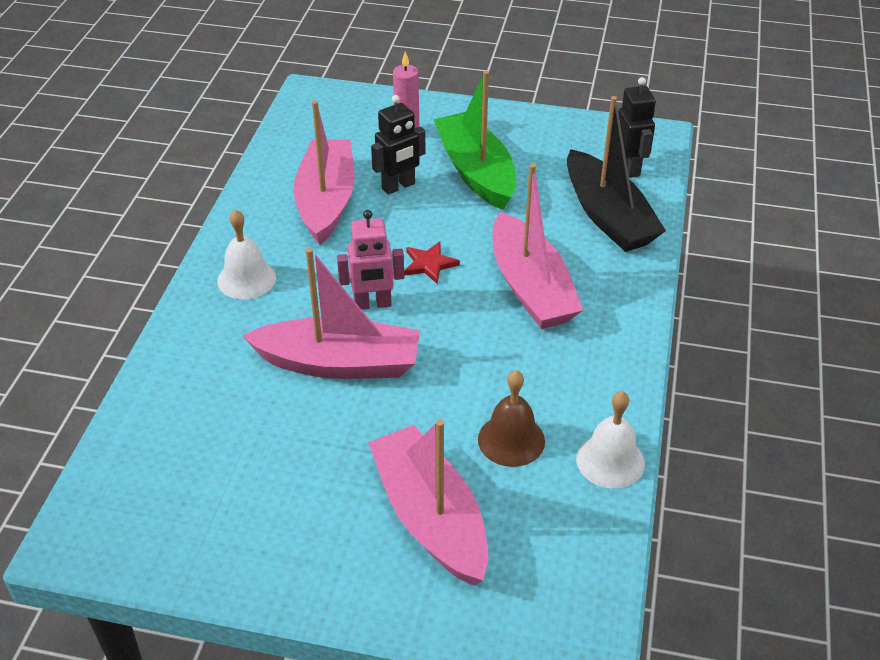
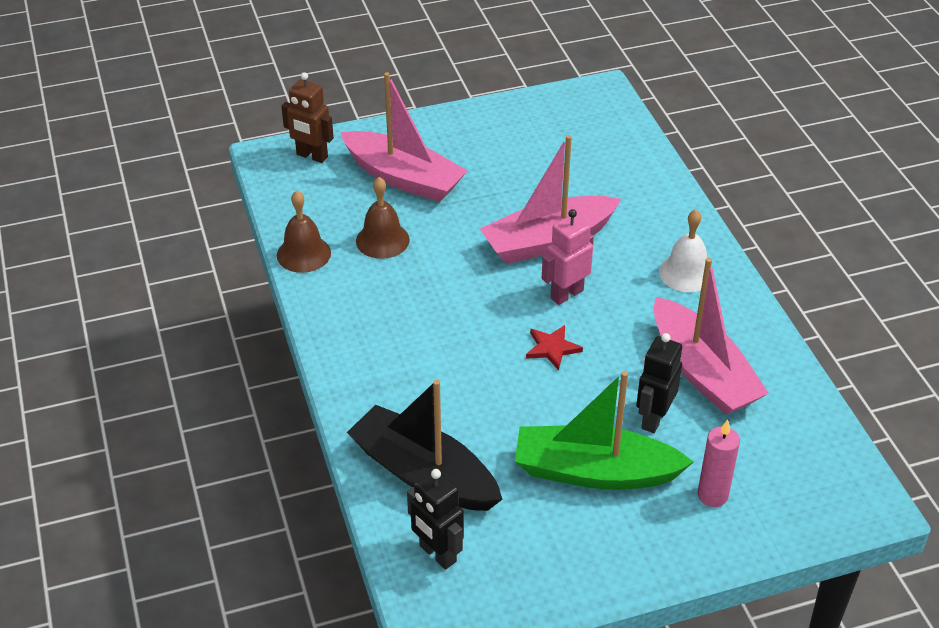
camera: 150 degrees right, 0 degrees up
green boat [433,71,516,210] -> green boat turned 150 degrees clockwise [515,371,693,490]
pink boat [492,164,583,329] -> none
white bell [576,391,645,489] -> brown bell [277,191,331,273]
none -> brown robot [281,72,334,163]

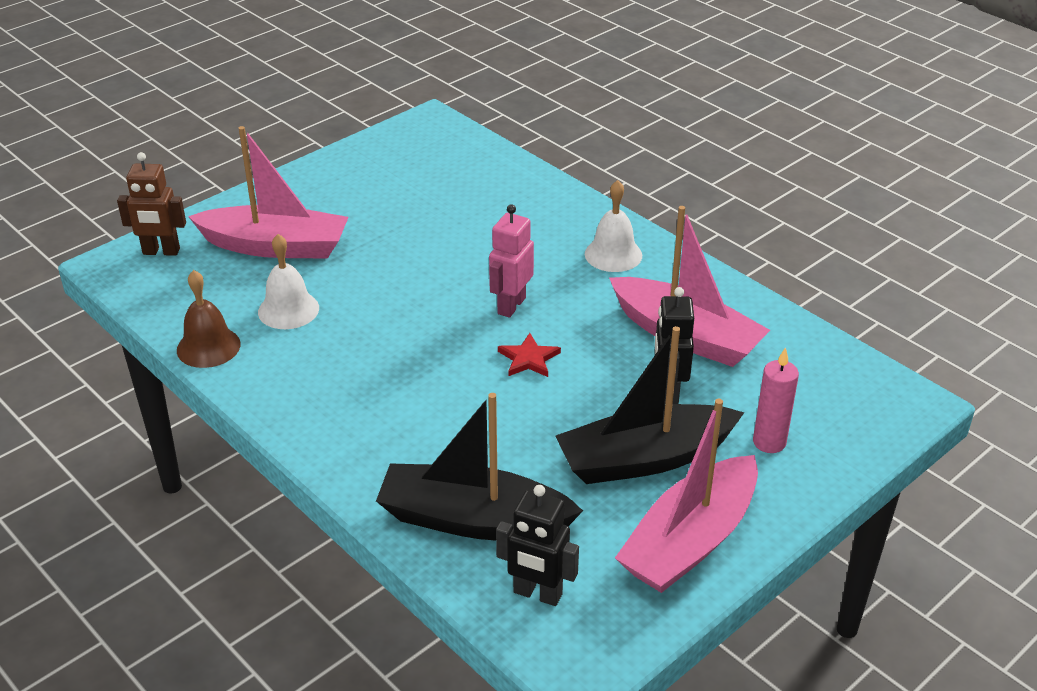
camera: 25 degrees left, 5 degrees down
brown bell [356,177,410,259] -> white bell [258,234,319,329]
pink boat [480,135,621,264] -> pink boat moved to [615,399,758,593]
green boat [515,371,693,490] -> black boat [556,326,745,484]

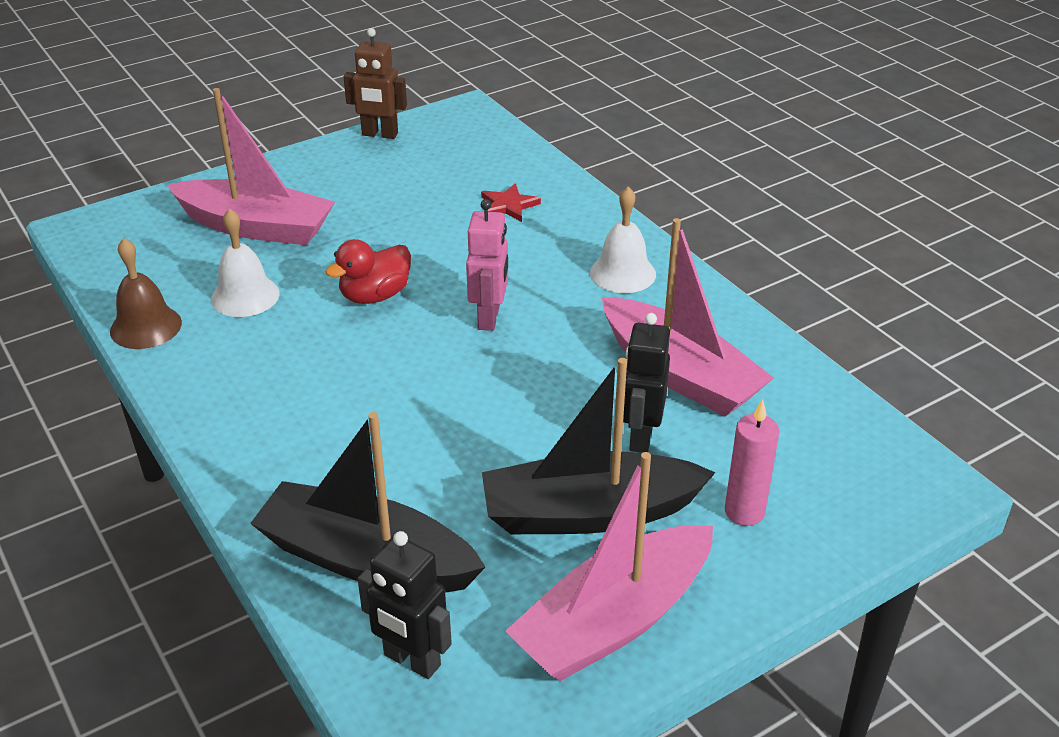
camera: 10 degrees right, 0 degrees up
brown robot [117,152,186,256] -> brown robot moved to [344,28,407,139]
pink robot [489,204,534,318] -> pink robot turned 150 degrees clockwise [466,199,508,331]
red star [498,333,561,377] -> red star moved to [481,183,541,222]
none -> red duck [325,239,411,304]

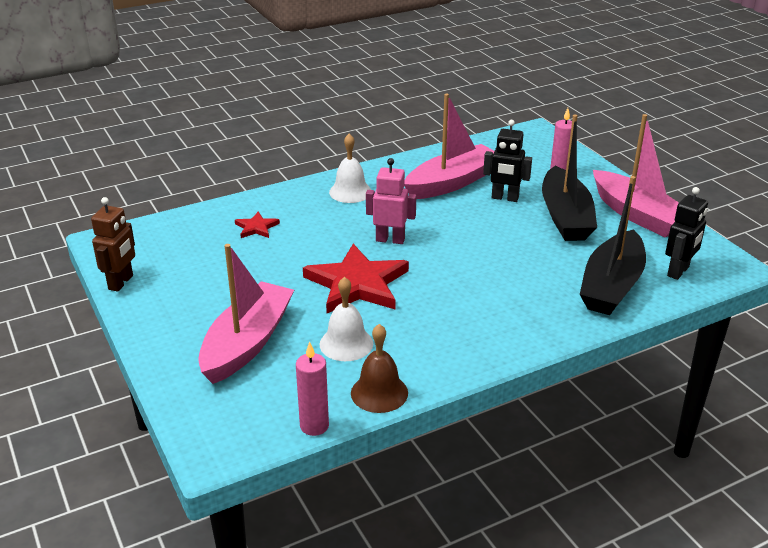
camera: 85 degrees left, 5 degrees down
red duck [325,239,411,304] -> red star [303,244,409,313]
none -> pink candle [296,342,329,436]

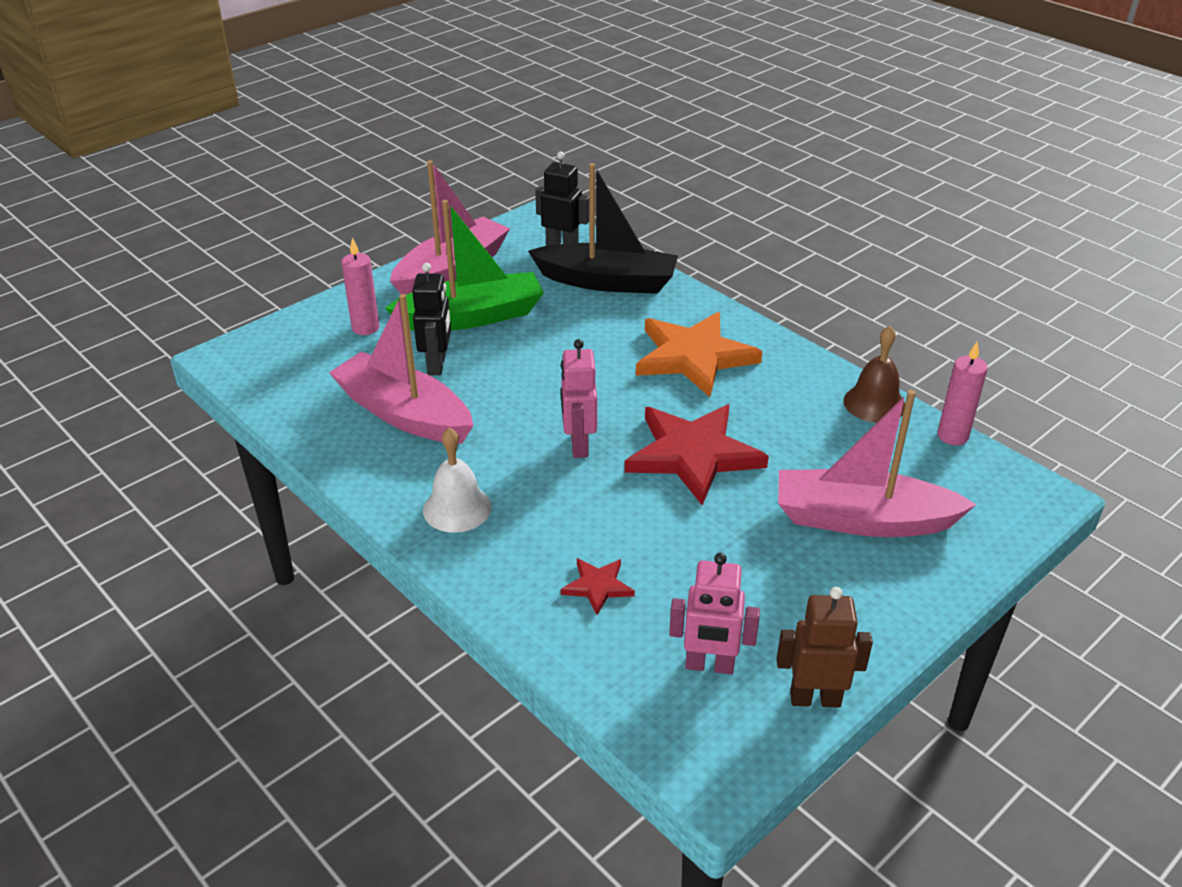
camera: 105 degrees left, 5 degrees up
white bell [320,277,373,361] -> none
black boat [542,115,597,241] -> green boat [385,200,544,331]
none -> orange star [636,312,763,397]
none -> pink robot [669,553,760,674]

